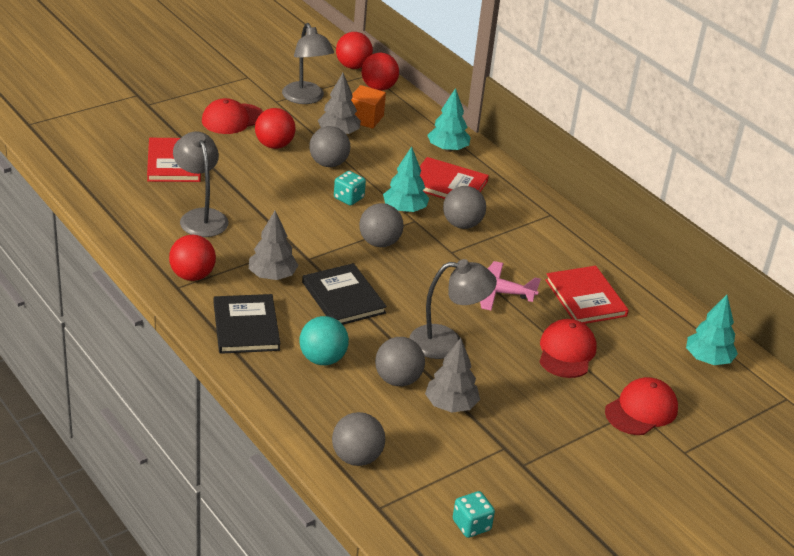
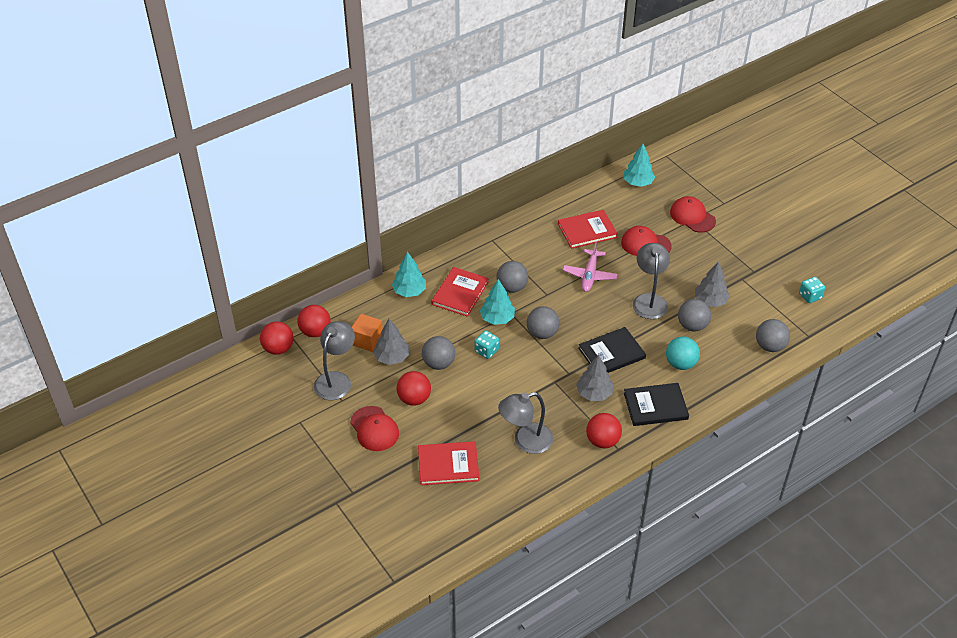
camera: 85 degrees left, 10 degrees up
grey lamp [282,23,334,104] -> grey lamp turned 45 degrees counterclockwise [314,321,355,400]

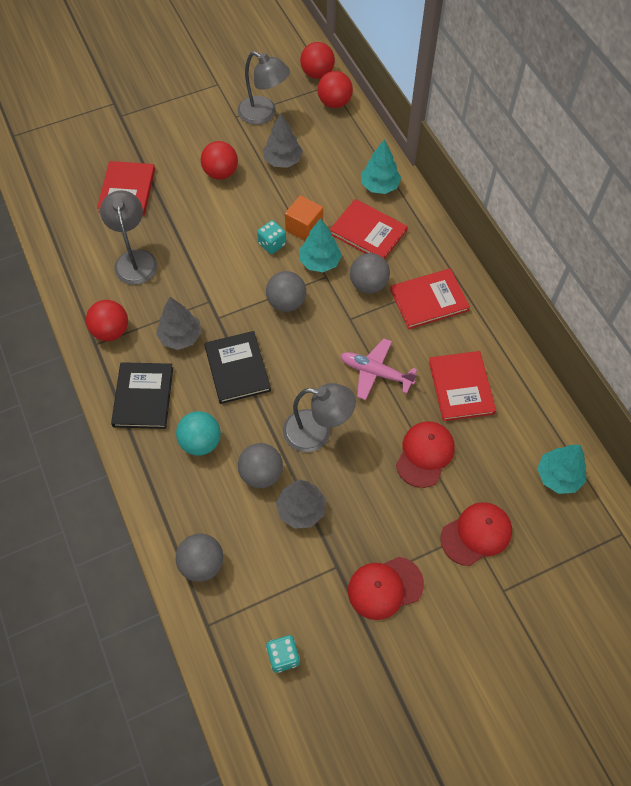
camera: 100 degrees right, 15 degrees up
red cap [350,406,399,451] -> red cap moved to [348,557,424,620]
orange cube [352,314,383,352] -> orange cube moved to [285,195,323,241]
grey ball [422,336,455,370] -> none
none -> red book [390,268,470,329]

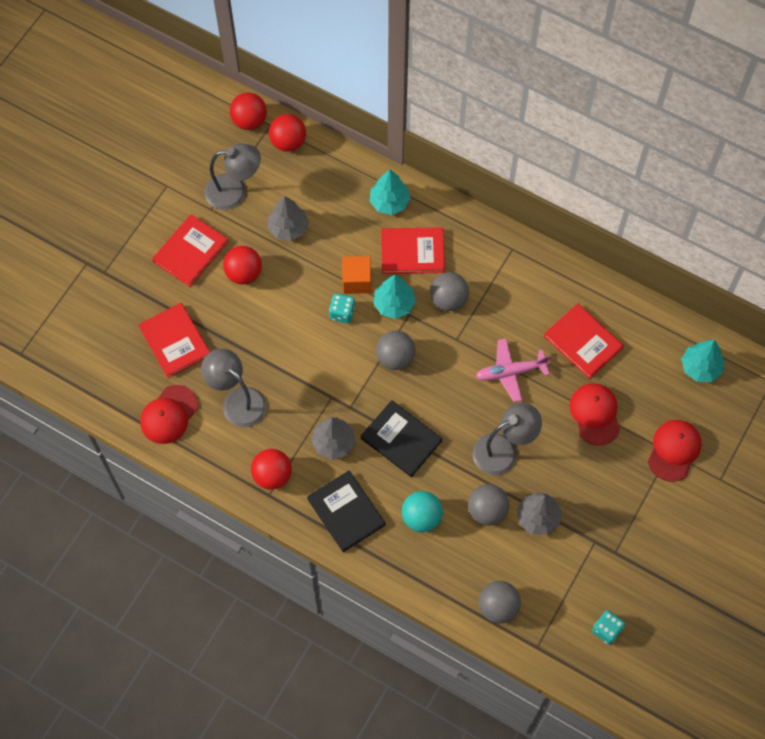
camera: 35 degrees left, 5 degrees up
red cap [348,557,424,620] -> red cap moved to [140,385,198,444]
red book [390,268,470,329] -> red book moved to [152,214,228,287]

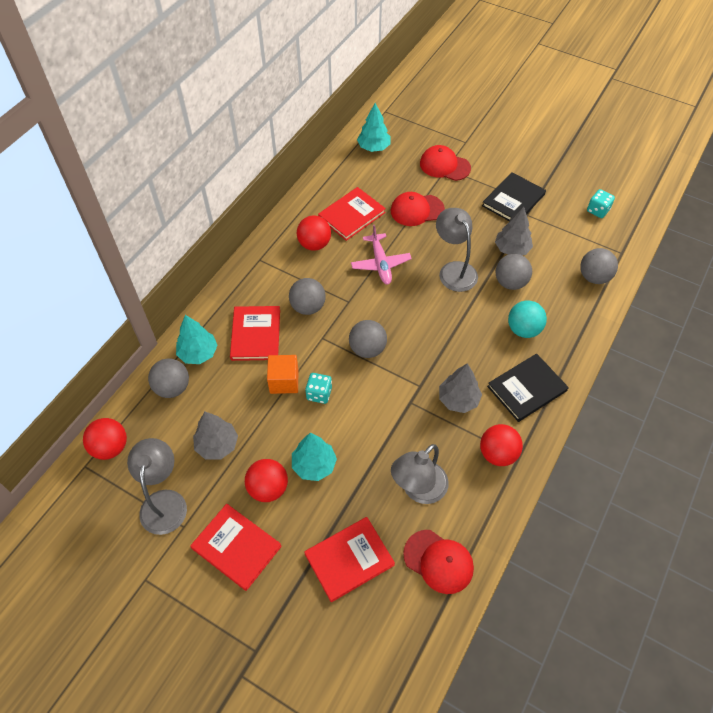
camera: 90 degrees left, 10 degrees down
red ball [230,92,267,130] -> red ball moved to [297,215,331,251]
black book [361,400,443,477] -> black book moved to [482,172,546,221]
turquoise tree [373,275,416,319] -> turquoise tree moved to [292,433,337,481]
none -> grey ball [148,359,189,398]

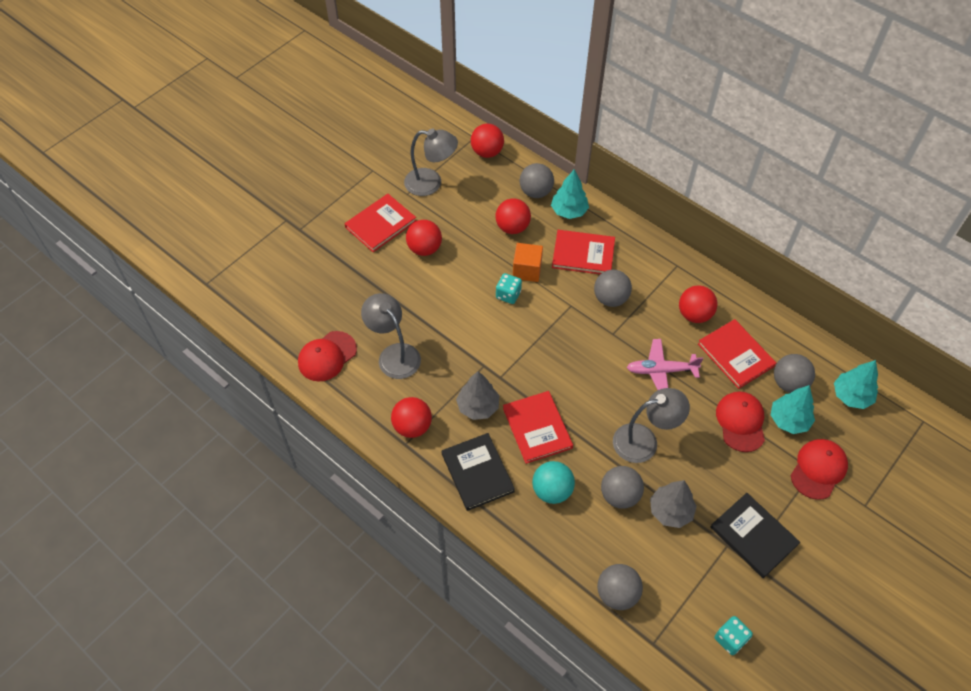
camera: 100 degrees right, 0 degrees up
grey tree [193,412,238,459] -> none
turquoise tree [292,433,337,481] -> turquoise tree moved to [771,385,815,434]
red book [305,517,395,602] -> red book moved to [503,391,573,464]
grey ball [349,320,387,358] -> grey ball moved to [774,354,815,393]
none -> red ball [495,198,531,234]

